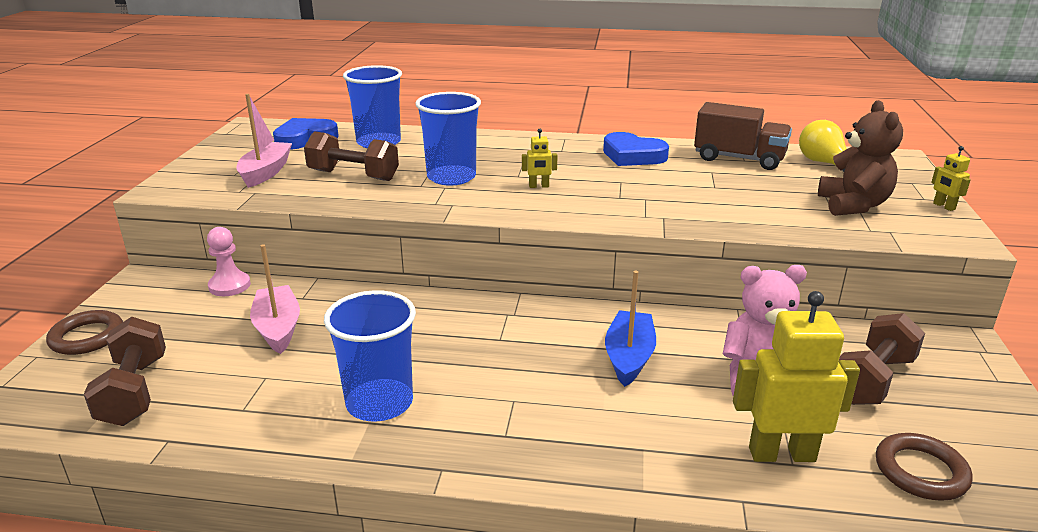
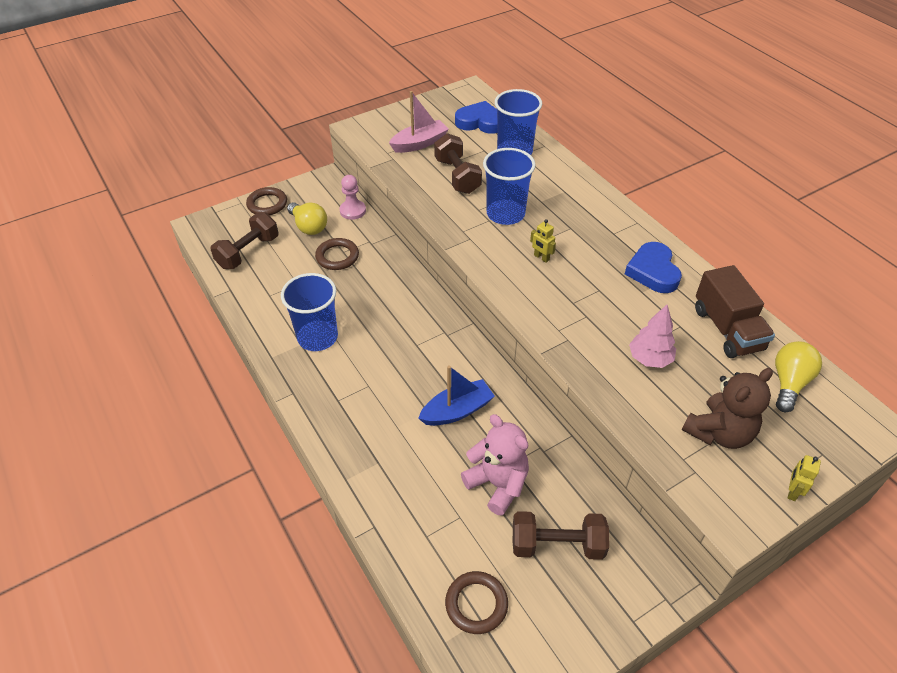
camera: 50 degrees right, 20 degrees up
pink boat [250,244,300,354] -> brown ring [315,238,359,270]
yellow robot [733,291,860,462] -> none
none -> yellow light bulb [287,202,327,235]
none -> pink tree [629,305,676,368]

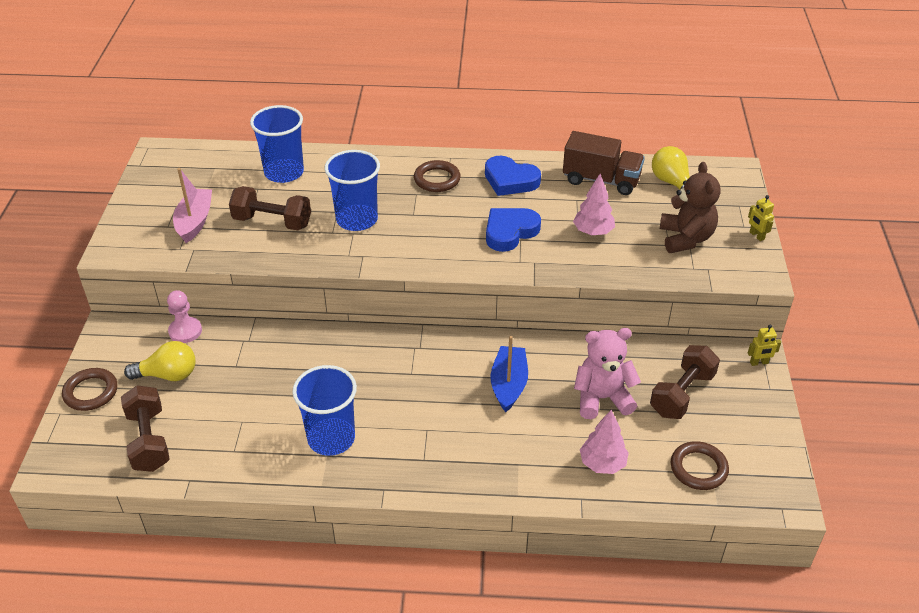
camera: 55 degrees left, 5 degrees down
brown ring [315,238,359,270] -> brown ring moved to [414,160,461,192]
blue heart [455,101,498,134] -> blue heart moved to [486,208,541,252]
yellow robot [530,219,556,263] -> yellow robot moved to [748,325,781,366]
none -> pink tree [580,410,629,474]

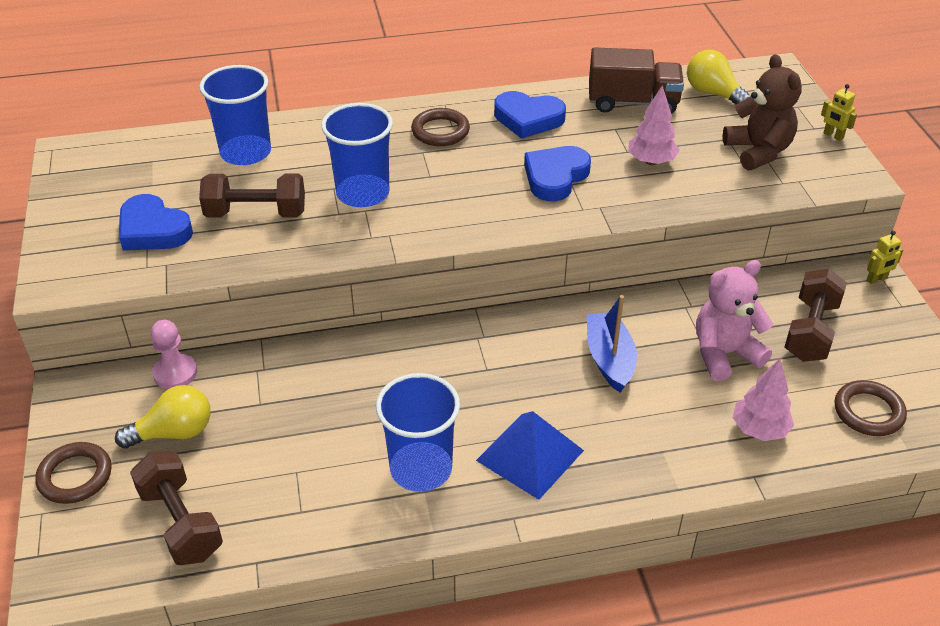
camera: 15 degrees left, 0 degrees up
pink boat [173,168,212,243] -> blue heart [119,194,193,251]
none -> blue pyramid [476,411,584,500]

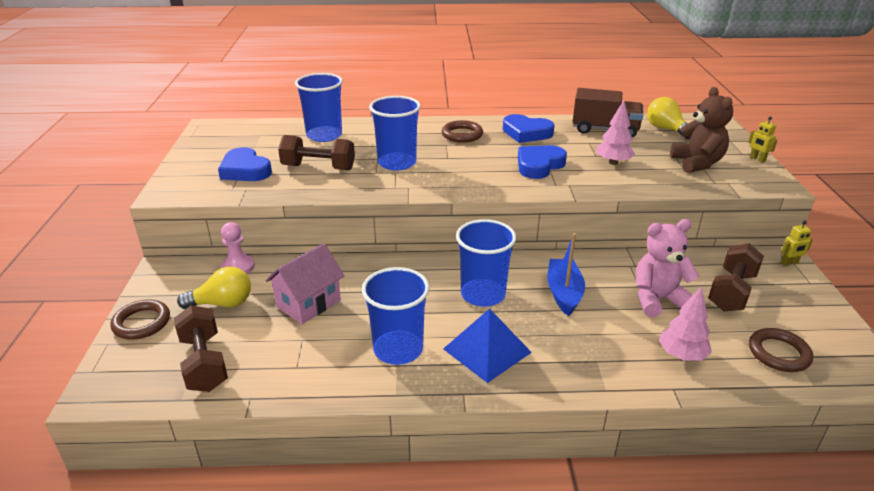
camera: 10 degrees right, 10 degrees down
none -> pink house [265,243,344,324]
none -> blue cup [456,219,516,307]

